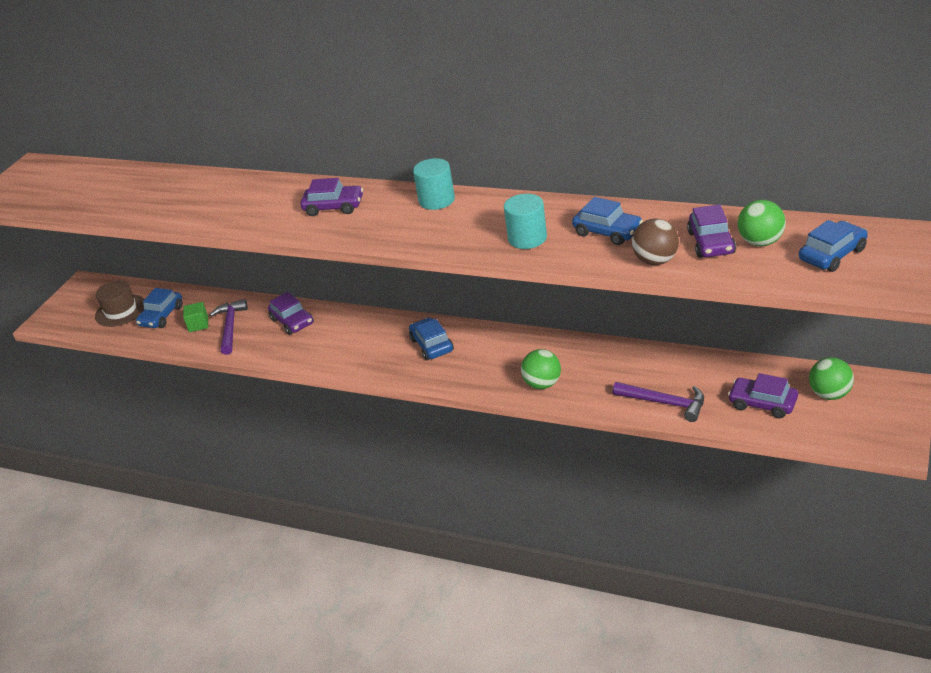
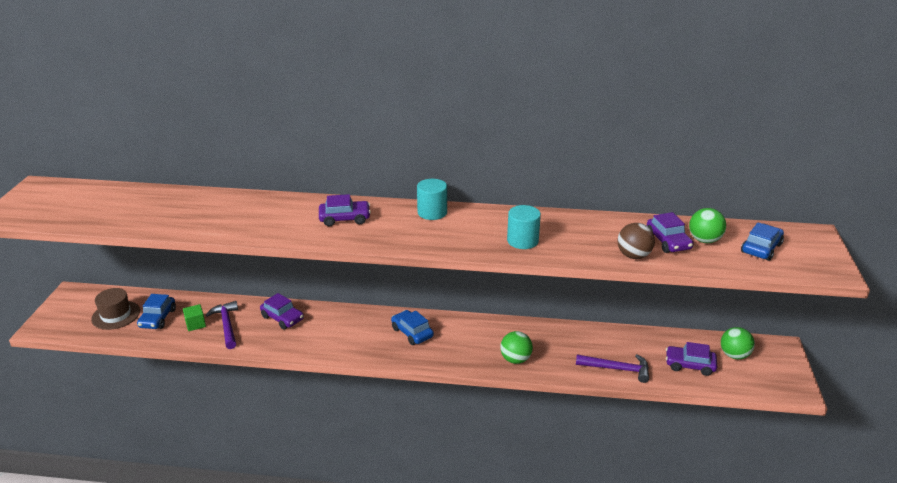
camera: 20 degrees left, 5 degrees down
blue car [572,197,643,245] -> none

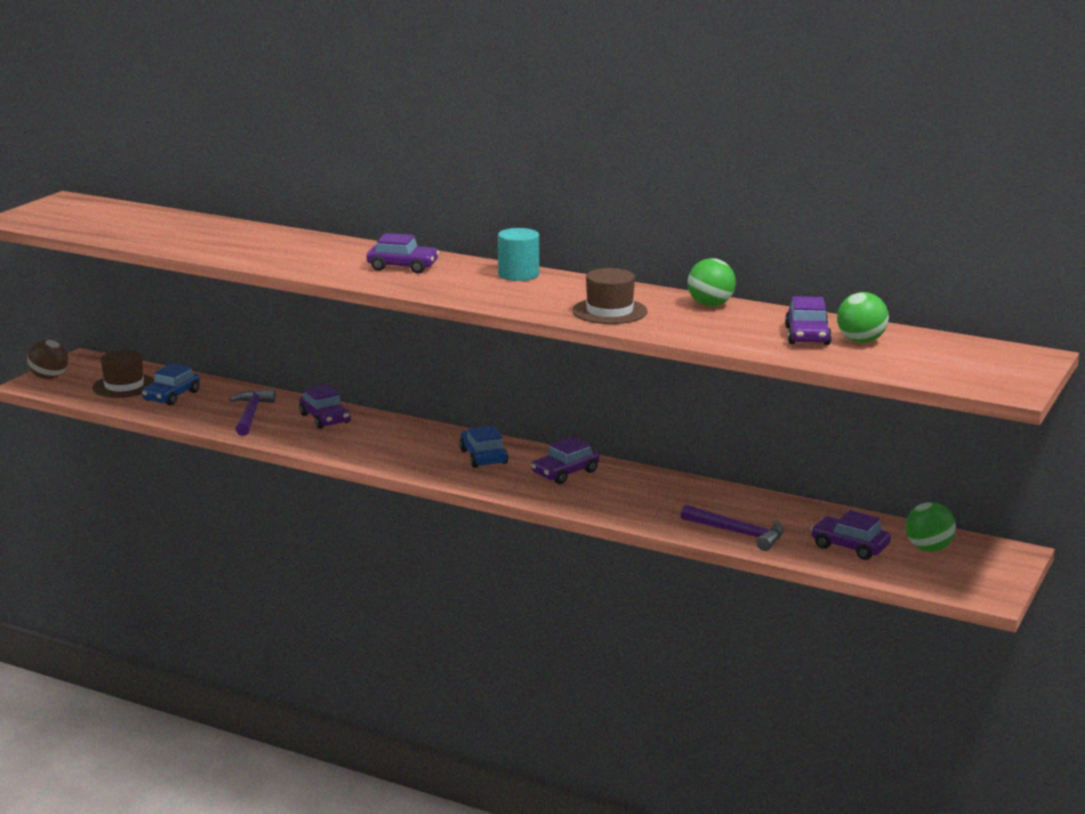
camera: 20 degrees right, 10 degrees down
green cube [183,304,206,331] -> none
green ball [500,331,533,364] -> green ball moved to [687,258,736,307]
turquoise cylinder [507,205,541,249] -> brown hat [572,268,647,324]
brown ball [618,223,655,259] -> brown ball moved to [27,340,68,379]
blue car [741,222,784,261] -> none
none -> purple car [531,436,599,484]

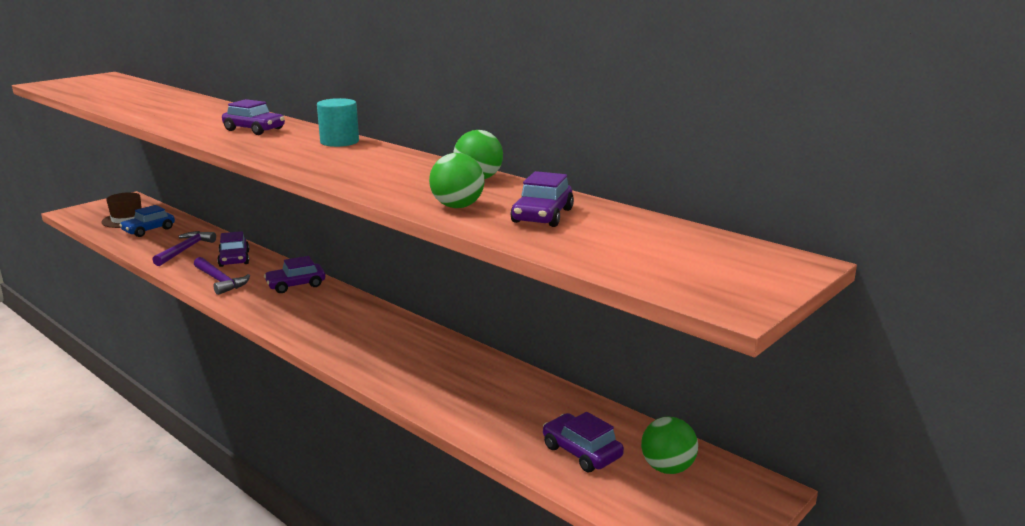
camera: 15 degrees right, 0 degrees up
brown ball [27,340,68,379] -> none
blue car [459,426,508,468] -> none
purple car [531,436,599,484] -> purple car moved to [264,256,325,293]
brown hat [572,268,647,324] -> none
purple hammer [681,505,784,551] -> purple hammer moved to [194,257,250,295]
green ball [837,292,889,343] -> green ball moved to [429,153,485,208]

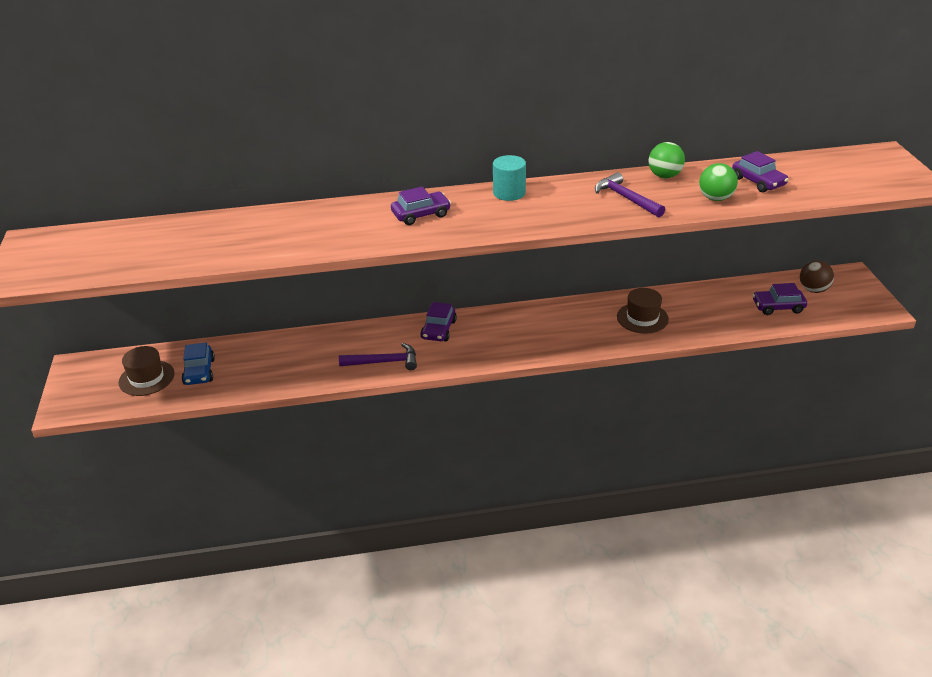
camera: 50 degrees left, 15 degrees up
purple hammer [152,231,216,266] -> purple hammer moved to [595,172,665,217]
purple car [217,231,249,267] -> none
green ball [641,417,698,474] -> brown ball [800,261,834,293]
none -> brown hat [617,288,669,334]

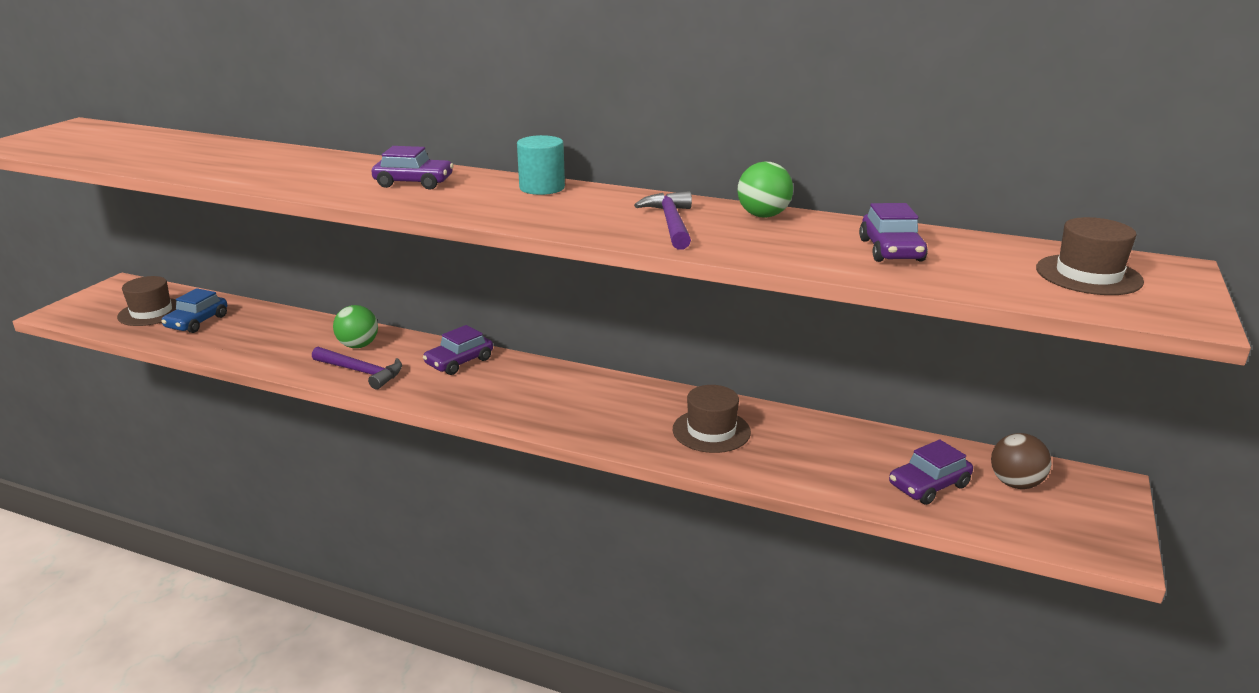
camera: 30 degrees right, 10 degrees down
green ball [699,163,738,201] -> green ball moved to [333,305,378,348]
purple car [752,283,807,315] -> purple car turned 60 degrees counterclockwise [889,440,973,505]
none -> brown hat [1036,217,1144,295]

